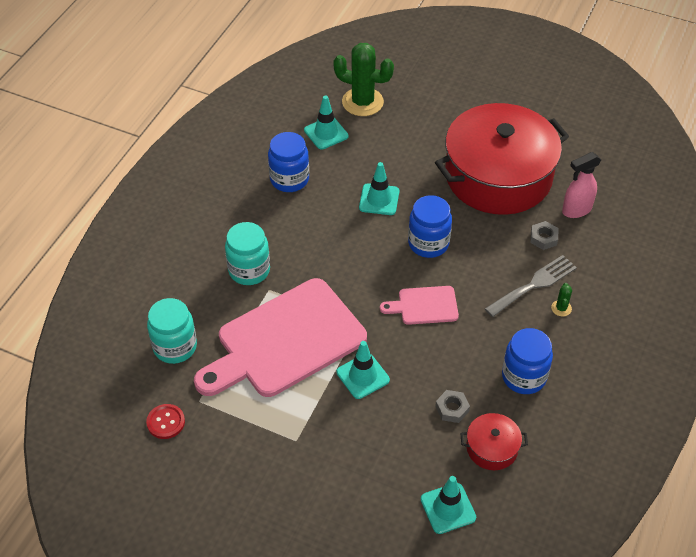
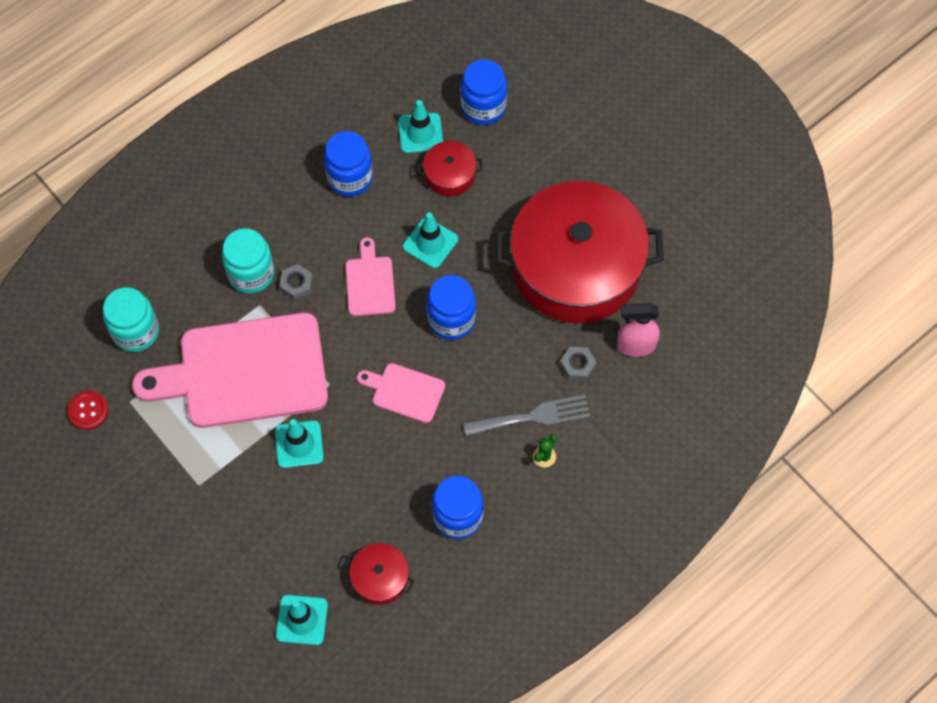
camera: 25 degrees right, 15 degrees up
green cactus [333,43,394,116] -> blue jar [461,59,507,125]
grey nut [435,390,470,423] -> grey nut moved to [280,264,313,300]
none -> pink cutting board [345,237,396,316]
none -> red pot [417,141,482,196]

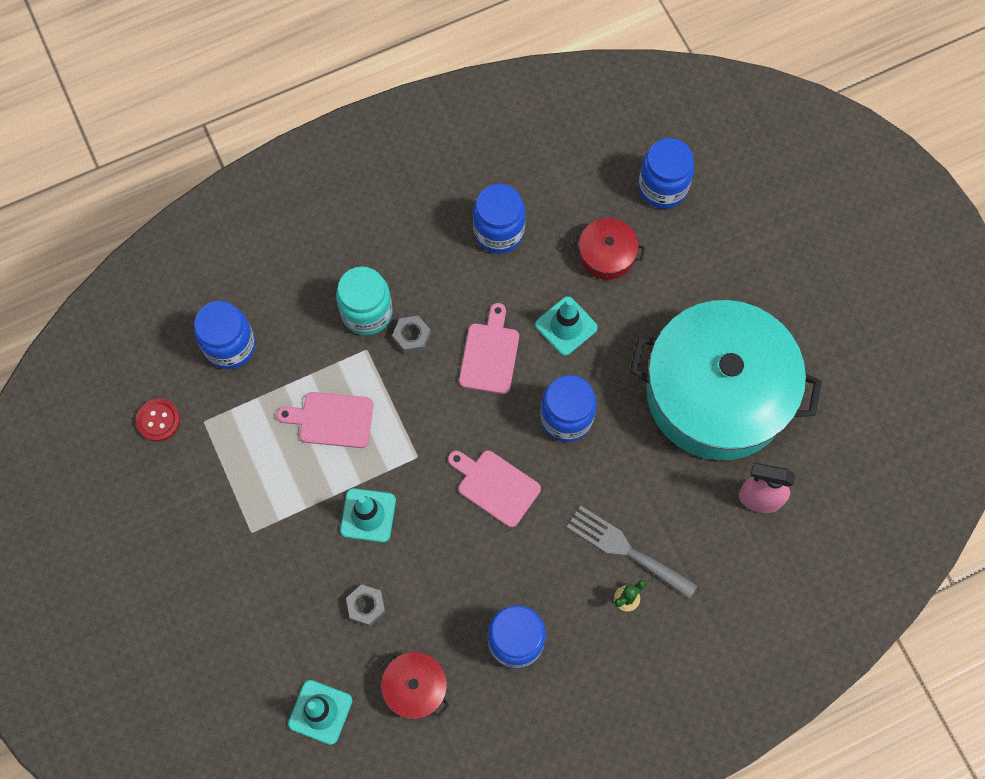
camera: 15 degrees right, 5 degrees up
turquoise jar [103,287,159,352] -> blue jar [194,301,256,369]
pink cutting board [132,312,328,428] -> pink cutting board [277,392,373,448], size x0.45
turquoise traffic cone [398,100,443,153] -> none
grey fork [463,395,590,436] -> grey fork turned 150 degrees counterclockwise [567,506,698,599]
red pot [496,181,664,323] -> turquoise pot [630,300,822,460]
grey nut [560,347,596,380] -> grey nut moved to [346,584,386,626]

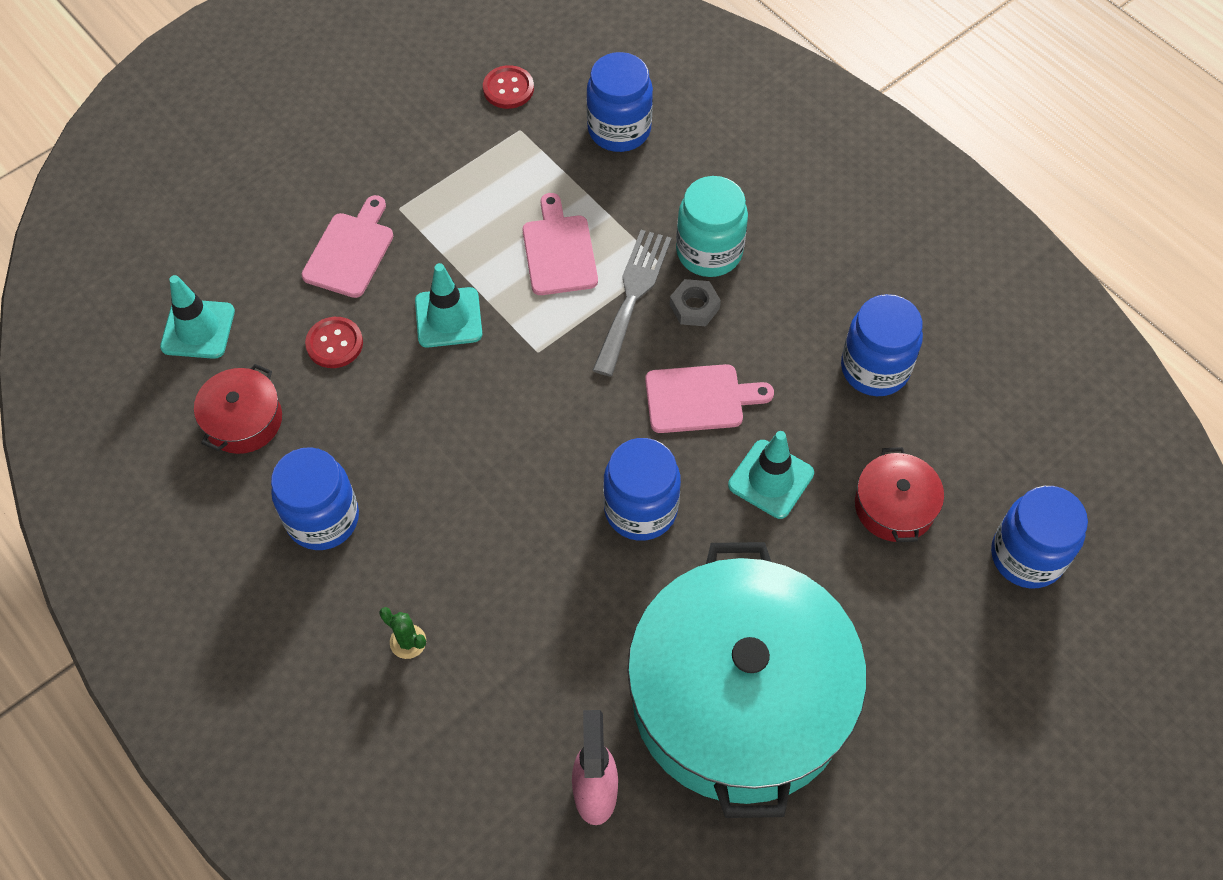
camera: 75 degrees right, 10 degrees down
grey nut [346,584,386,626] -> red button [305,317,363,368]
pink cutting board [448,451,541,527] -> pink cutting board moved to [301,195,393,298]
grey fork [567,506,698,599] -> grey fork moved to [592,230,672,377]

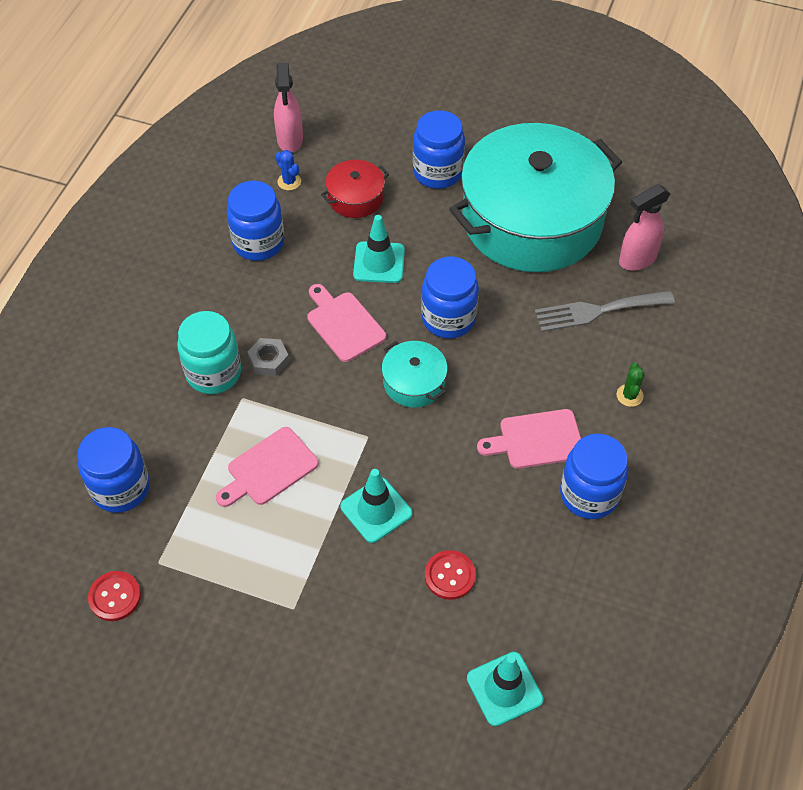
camera: 120 degrees left, 5 degrees down
red pot [194,364,282,454] -> none
pink cutting board [301,195,393,298] -> pink cutting board moved to [477,409,581,469]
grey fork [592,230,672,377] -> grey fork moved to [535,291,675,332]
blue jar [991,486,1088,589] -> blue jar moved to [413,110,465,189]
none -> pink spray bottle [274,62,303,152]
none -> blue cactus [275,150,301,190]
none -> turquoise pot [381,341,448,408]

